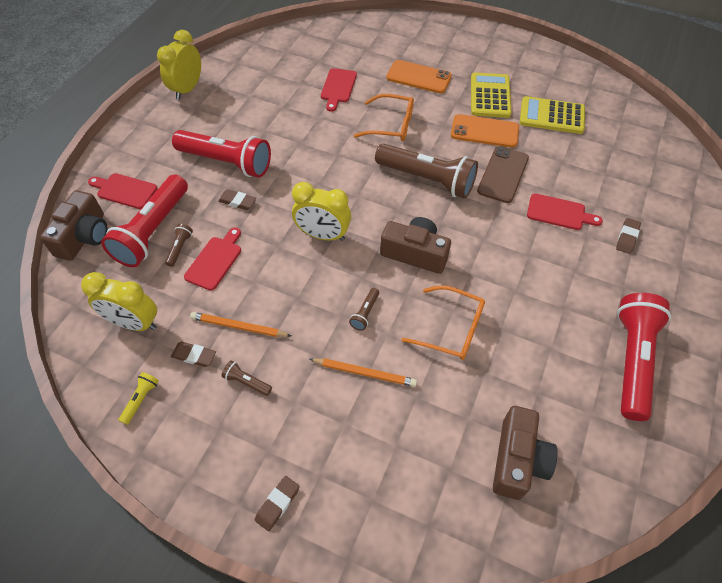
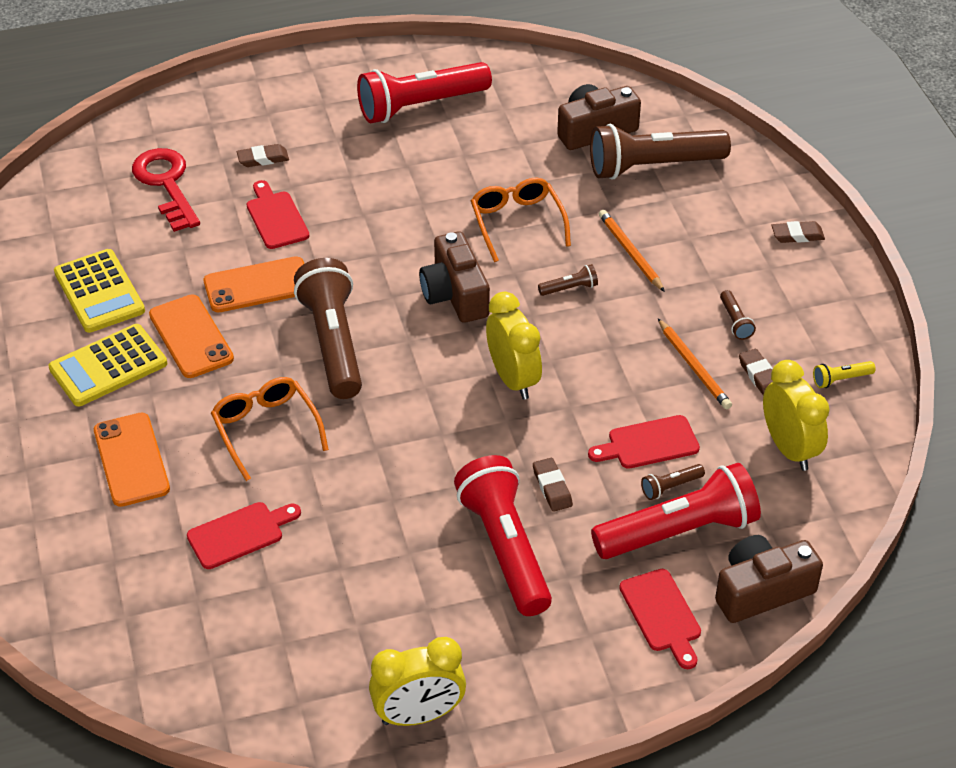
camera: 130 degrees left, 10 degrees down
brown phone [477,146,529,203] -> orange phone [204,256,304,312]
none -> red key [132,148,200,232]
none -> brown flashlight [590,124,731,180]

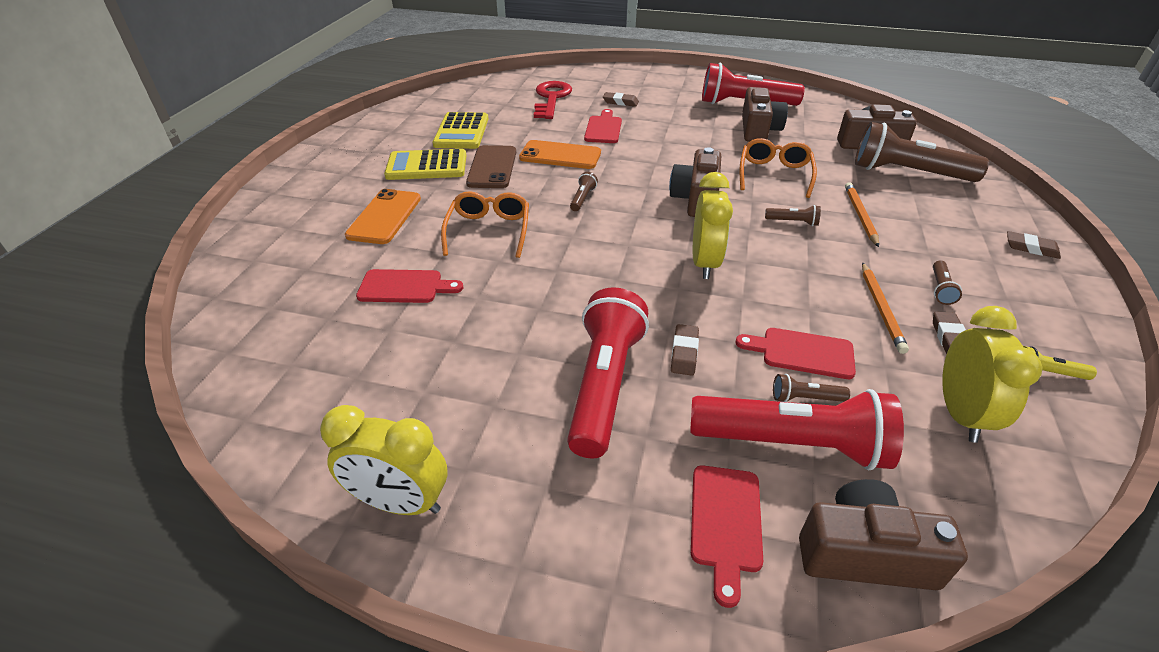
camera: 30 degrees right, 5 degrees down
orange phone [149,294,234,378] -> brown phone [466,145,516,188]
brown flashlight [294,258,362,399] -> brown flashlight [570,172,598,211], size x0.40
none -> brown camera [742,87,788,142]

